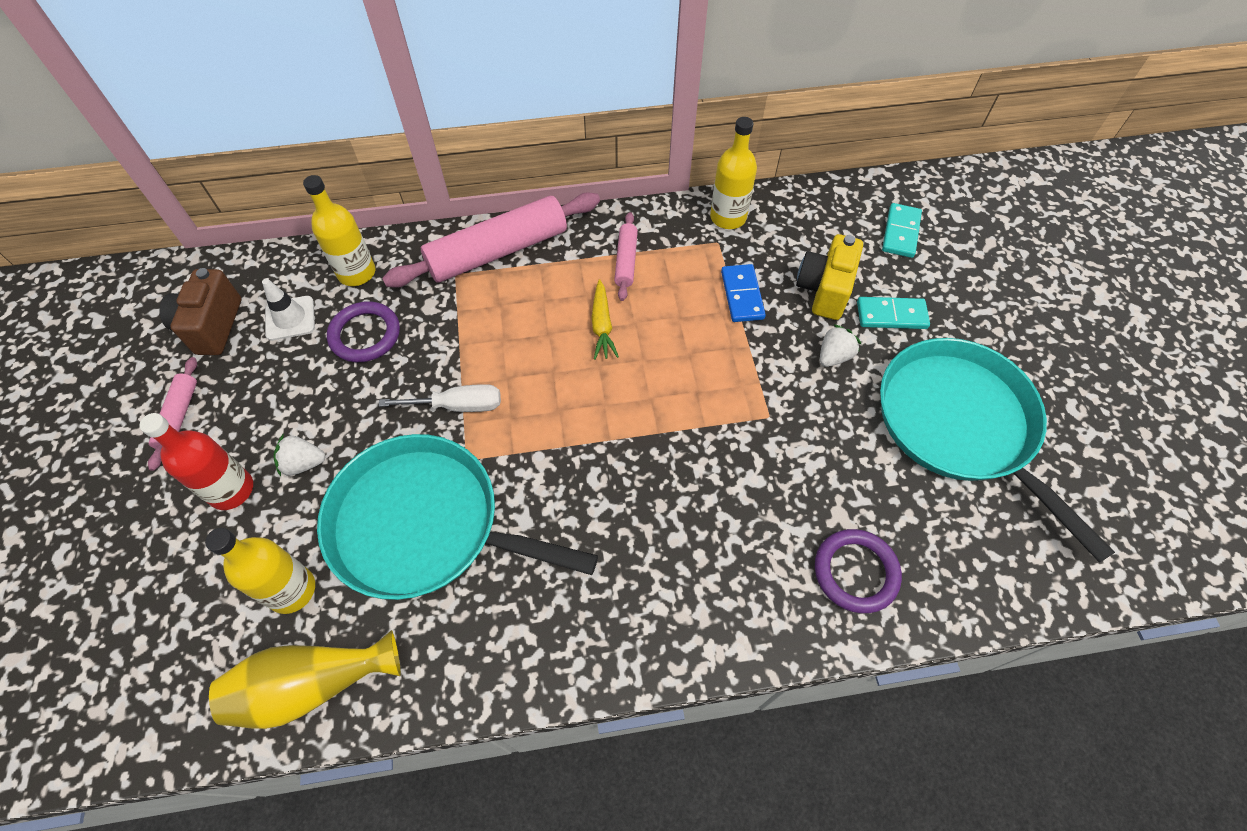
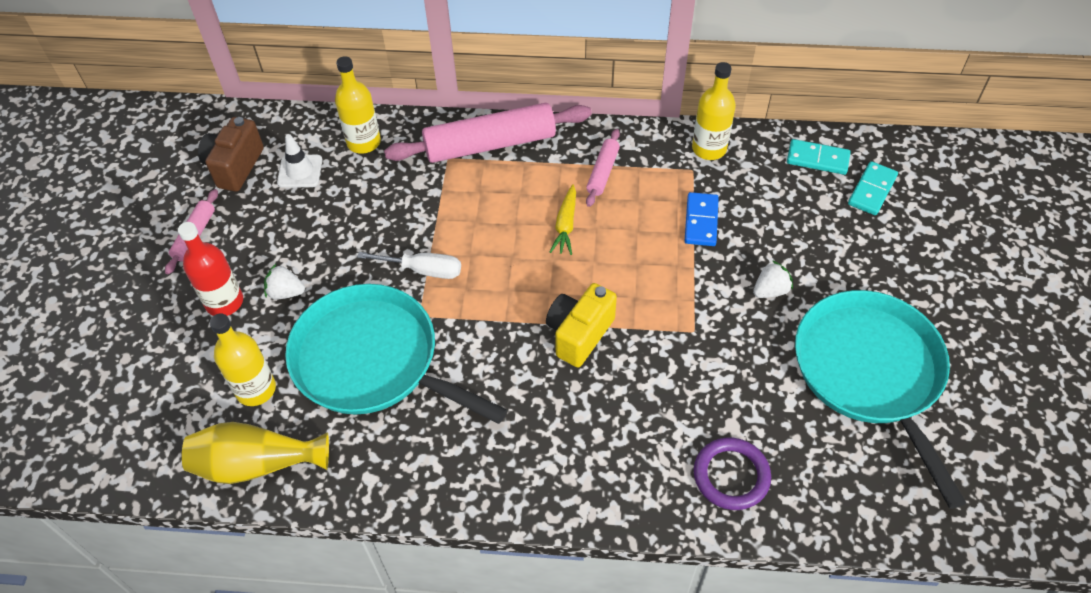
camera: 15 degrees right, 5 degrees down
purple ring [327,301,400,362] -> none
yellow camera [796,234,863,320] -> yellow camera moved to [546,283,617,367]
turquoise domino [857,297,930,329] -> turquoise domino moved to [787,139,850,175]

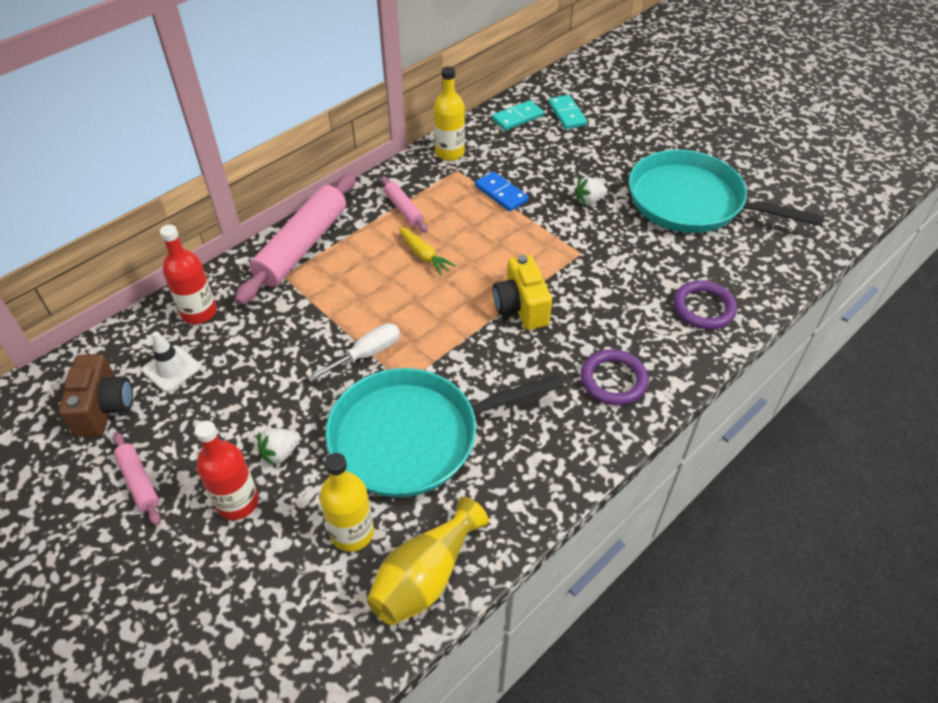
camera: 50 degrees left, 5 degrees down
brown camera [198,117,264,192] -> brown camera turned 150 degrees counterclockwise [59,354,133,437]
yellow bottle [335,56,381,154] -> red bottle [160,225,217,324]
white strawberry [753,260,793,298] -> white strawberry turned 120 degrees counterclockwise [575,177,607,205]
none -> purple ring [581,349,648,405]

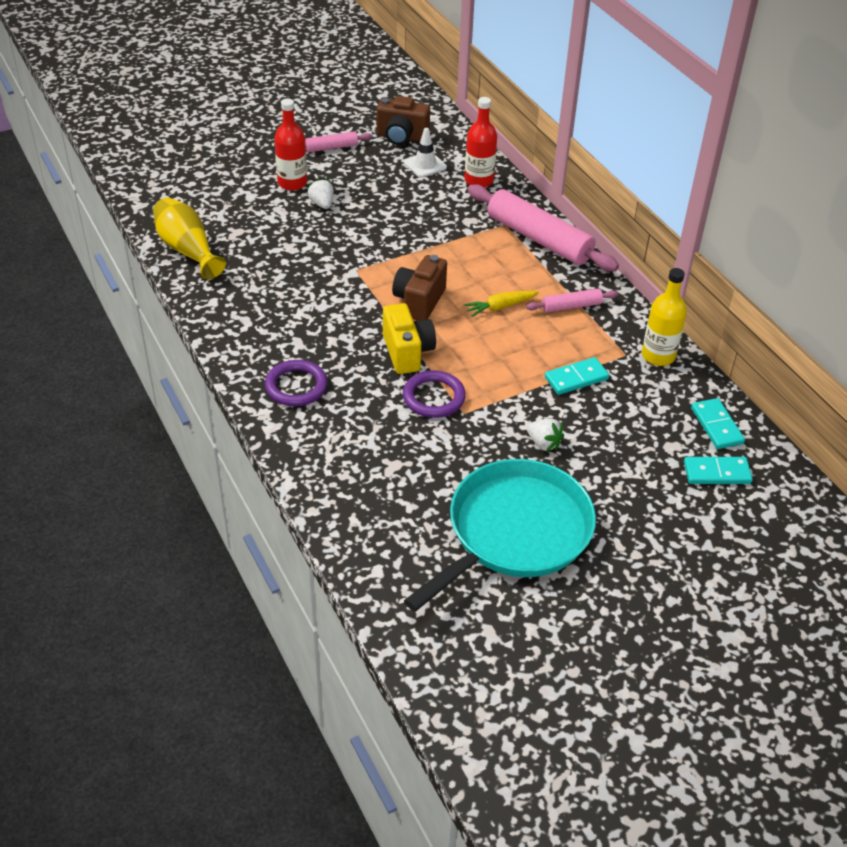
camera: 105 degrees right, 5 degrees down
white screwdriver [307,323,400,382] -> none
yellow bottle [320,453,374,552] -> none
turquoise pan [325,368,563,498] -> none
blue domino [475,171,529,212] -> turquoise domino [545,357,609,395]
yellow camera [493,255,552,330] -> yellow camera turned 75 degrees clockwise [383,303,436,374]
white strawberry [575,177,607,205] -> white strawberry turned 135 degrees clockwise [527,418,564,451]
purple ring [673,280,737,329] -> purple ring moved to [403,370,466,418]
none -> brown camera [392,255,447,321]

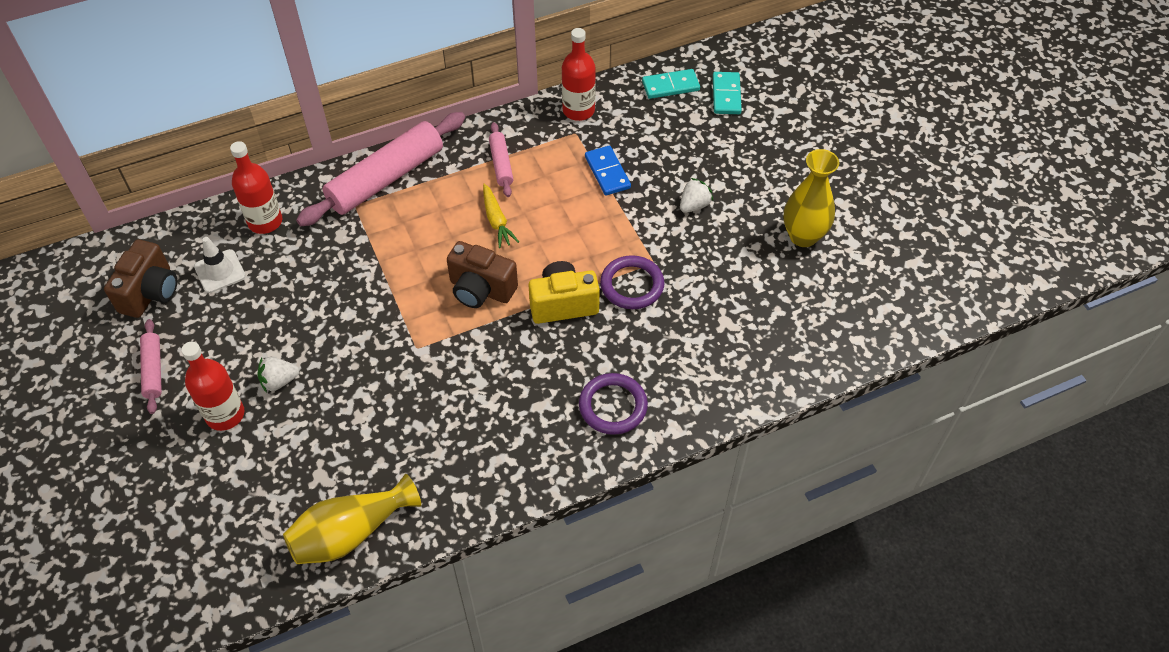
camera: 85 degrees left, 10 degrees up
turquoise pan [404,459,596,612] -> yellow vase [783,149,839,247]
turquoise domino [545,357,609,395] -> blue domino [585,146,631,195]
yellow bottle [642,268,687,366] -> red bottle [562,28,596,121]

